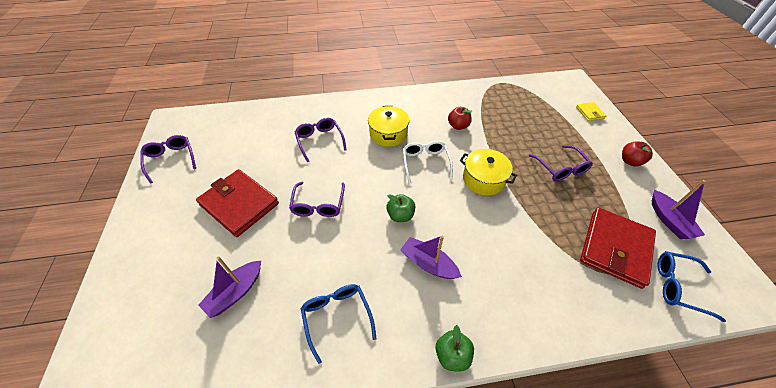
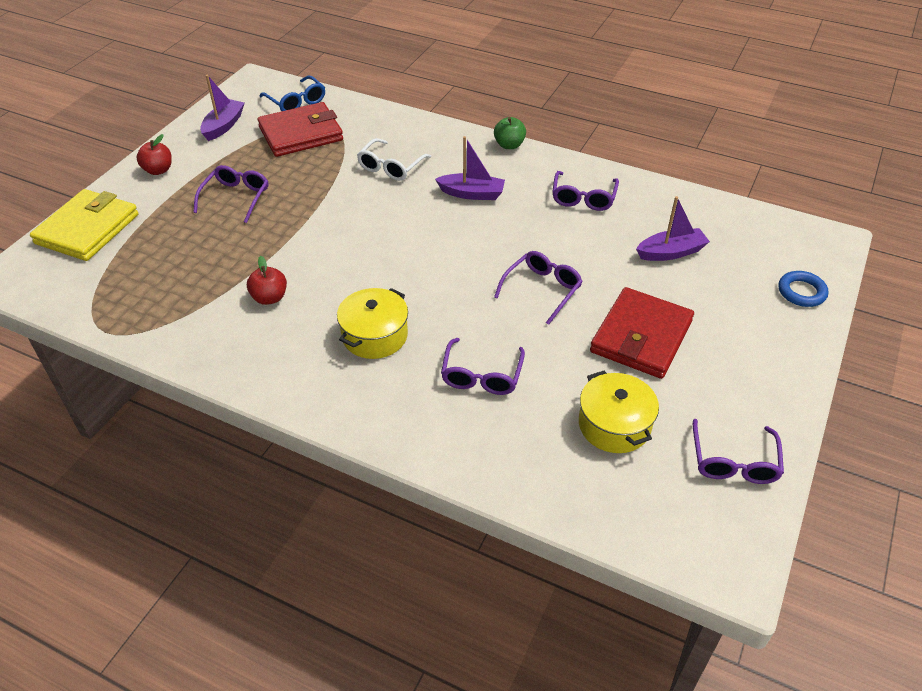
camera: 145 degrees left, 5 degrees down
red wallet [196,169,279,237] -> red wallet turned 45 degrees clockwise [590,287,694,379]
blue glasses [301,284,377,364] -> purple glasses [552,171,619,211]
green apple [386,194,415,222] -> none
purple boat [400,235,462,279] -> purple boat turned 60 degrees counterclockwise [435,136,505,200]
white glasses [403,141,453,184] -> white glasses moved to [357,138,431,181]
yellow pot [460,149,517,195] -> yellow pot moved to [579,371,659,453]
yellow wallet [576,102,606,121] -> yellow wallet [30,189,139,261], size x2.18
none -> blue ring [778,271,829,307]

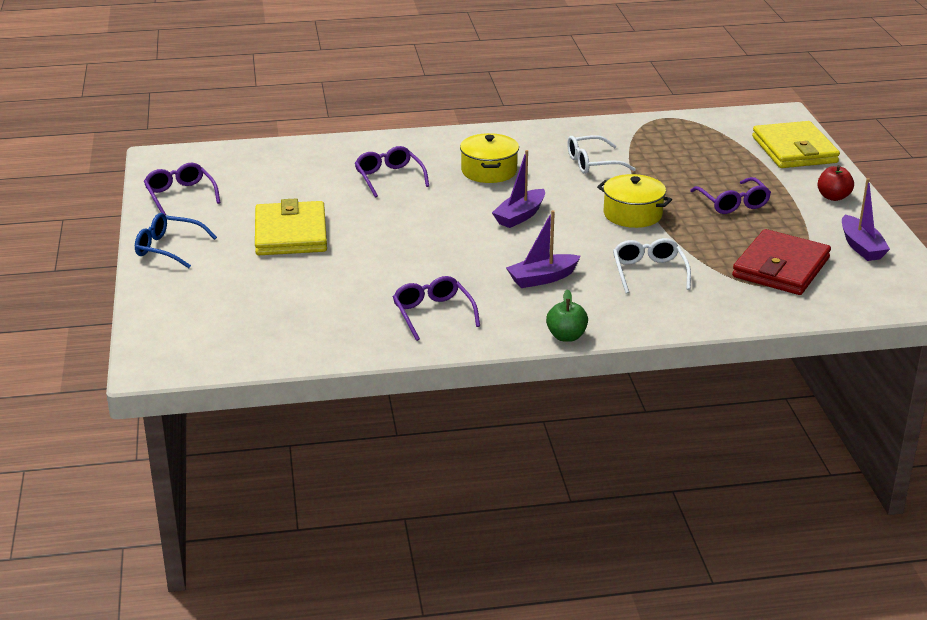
camera: 145 degrees right, 15 degrees down
red apple [247,256,287,305] -> white glasses [567,135,636,174]
blue glasses [259,76,325,111] -> blue glasses moved to [135,213,217,268]
purple glasses [494,251,583,325] -> none
yellow pot [579,371,659,453] -> yellow pot moved to [597,174,672,228]
red wallet [590,287,694,379] -> yellow wallet [255,198,327,255]
purple boat [636,196,710,261] -> purple boat moved to [492,150,545,228]
blue ring [778,271,829,307] -> none

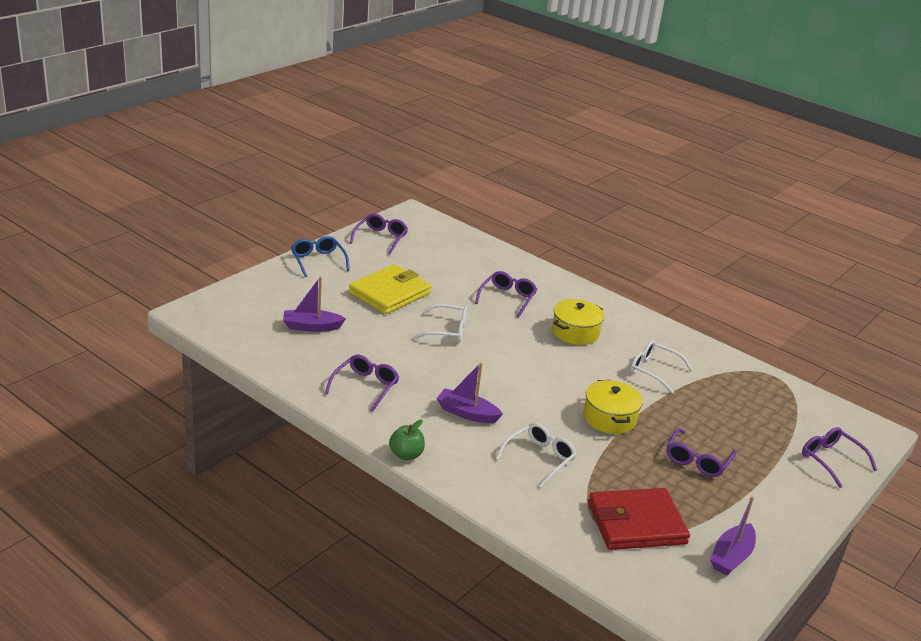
camera: 45 degrees right, 0 degrees up
purple boat [492,150,545,228] -> purple boat moved to [283,277,346,332]
yellow wallet [752,121,840,168] -> purple glasses [802,427,877,488]
red apple [818,165,854,201] -> none
none -> white glasses [413,304,468,342]

